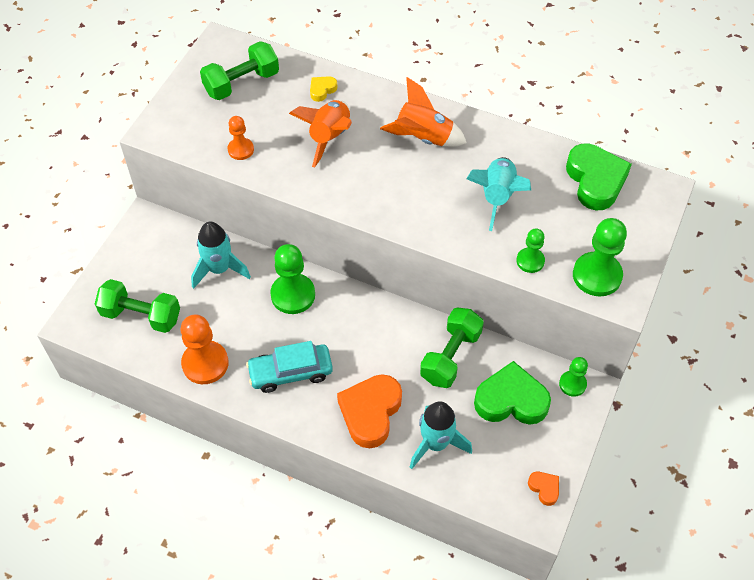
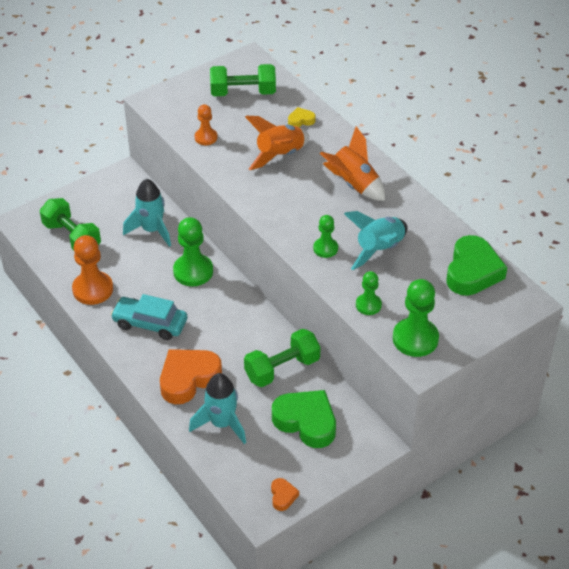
camera: 30 degrees right, 10 degrees down
green pawn [559,357,588,397] -> green pawn moved to [313,215,338,258]

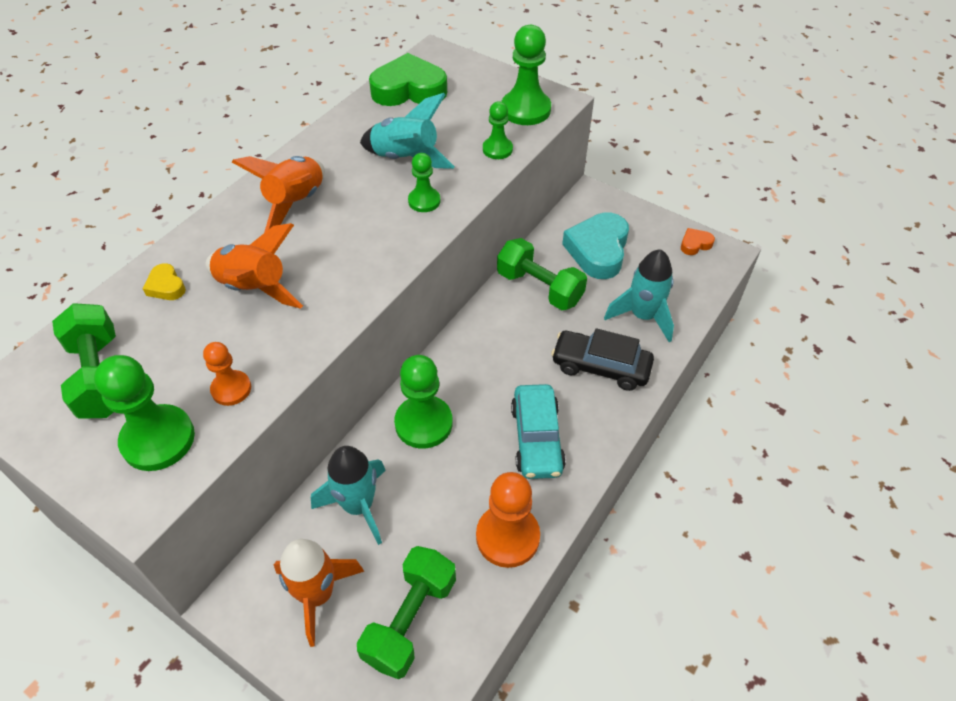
camera: 110 degrees left, 5 degrees up
orange heart [160,349,222,404] -> black car [551,328,654,391]
green heart [272,390,336,448] -> turquoise heart [562,212,629,279]
none -> green pawn [94,355,195,471]
none -> orange rocket [274,539,364,647]

